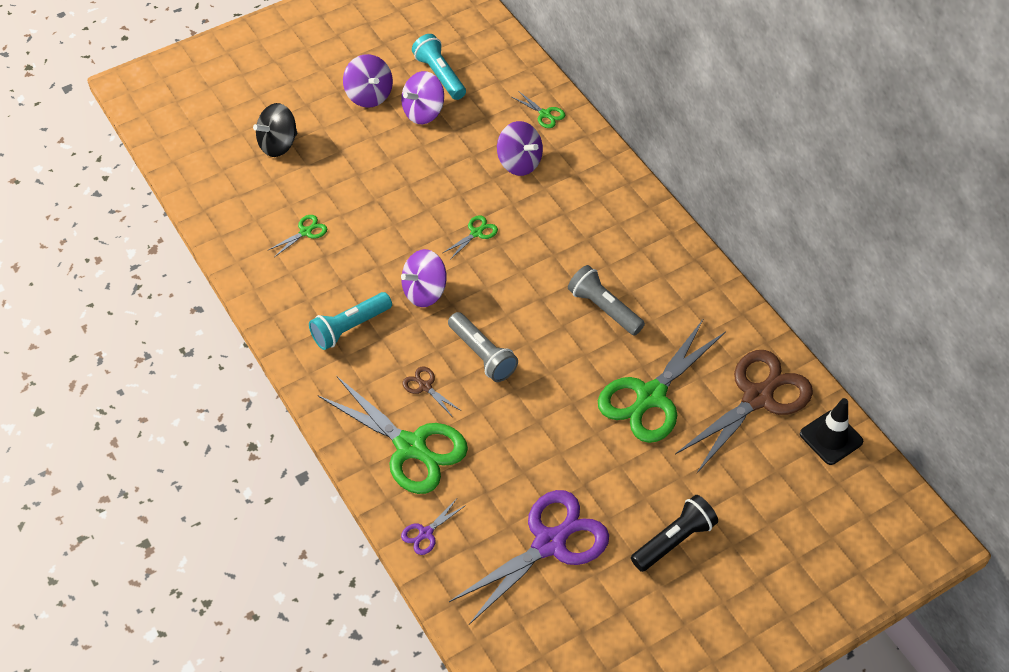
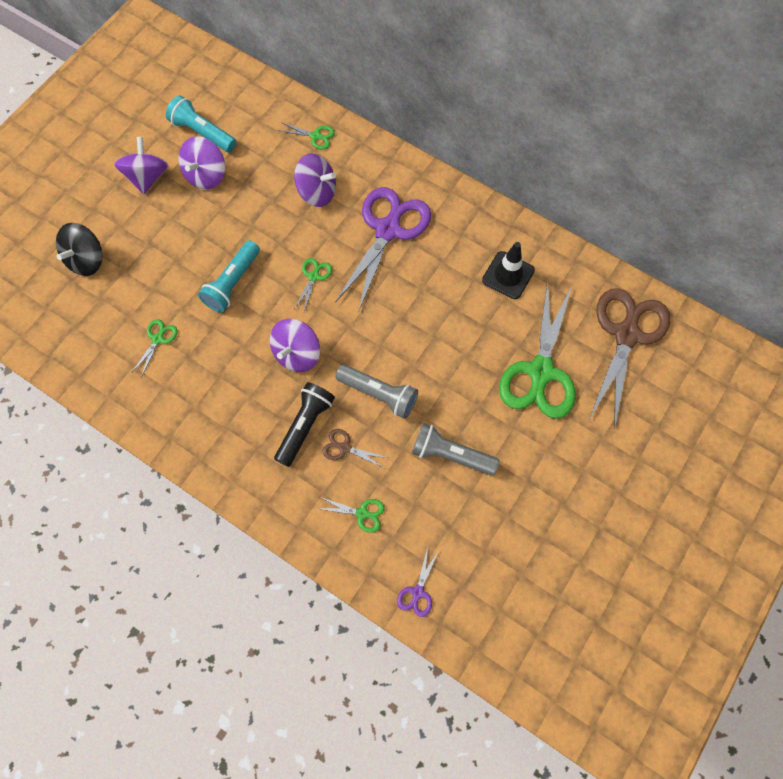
camera: 25 degrees left, 15 degrees up
turquoise flashlight [309,292,392,350] -> turquoise flashlight moved to [198,241,260,313]
green scissors [318,377,468,494] -> green scissors [316,497,385,533], size x0.42
purple spinning top [343,54,393,108] -> purple spinning top turned 120 degrees counterclockwise [114,137,169,194]
purple scissors [449,490,609,625] -> purple scissors moved to [335,187,431,312]
grey flashlight [568,265,645,335] -> grey flashlight moved to [412,423,499,476]
black flashlight [631,495,718,572] -> black flashlight moved to [274,382,335,467]
black traffic cone [800,398,863,465] -> black traffic cone moved to [482,242,535,299]

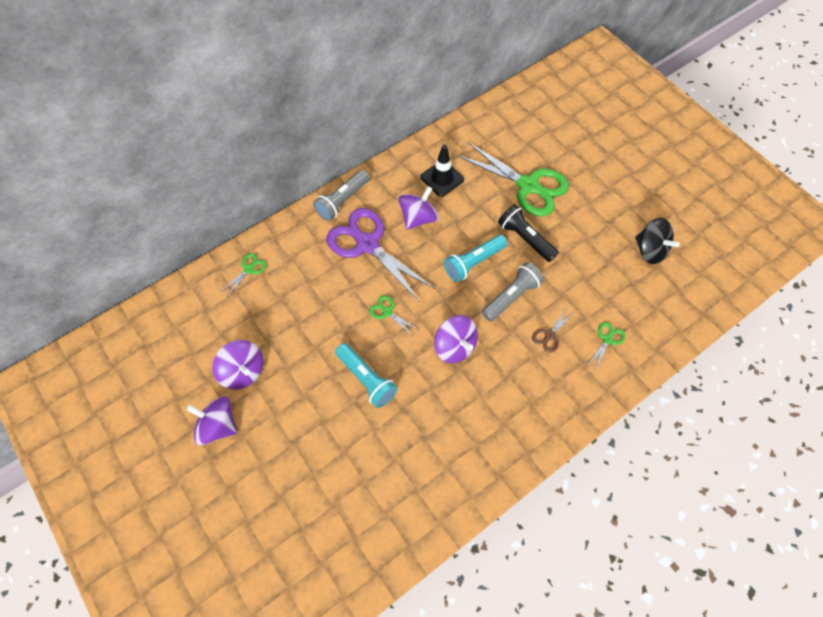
camera: 70 degrees left, 5 degrees down
black spinning top [56,223,102,276] -> black spinning top moved to [635,218,680,264]
green scissors [132,319,178,378] -> none
turquoise flashlight [166,95,236,152] -> turquoise flashlight moved to [444,235,507,282]
black flashlight [274,382,335,467] -> black flashlight moved to [498,204,559,262]
purple spinning top [294,153,336,207] -> purple spinning top moved to [399,186,439,230]
purple scissors [397,547,439,617] -> none
grey flashlight [412,423,499,476] -> grey flashlight moved to [313,170,370,221]
brown scissors [589,288,670,429] -> none

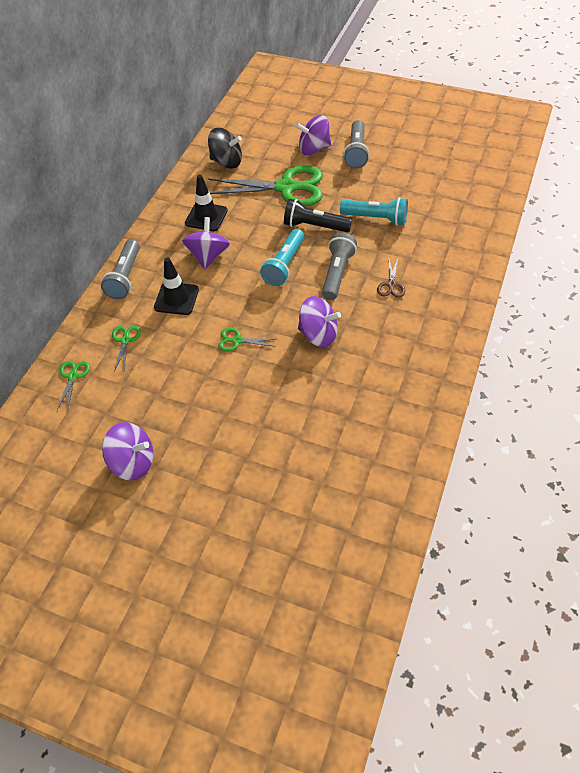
camera: 30 degrees left, 10 degrees down
purple spinning top [186,396,237,445] -> purple spinning top moved to [296,115,331,156]
purple scissors [326,208,435,302] -> black traffic cone [154,257,199,315]
turquoise flashlight [335,343,398,408] -> turquoise flashlight moved to [340,197,408,226]
green scissors [587,322,625,372] -> green scissors moved to [112,326,141,372]
black spinning top [635,218,680,264] -> black spinning top moved to [208,128,242,169]
none -> grey flashlight [343,120,369,168]

